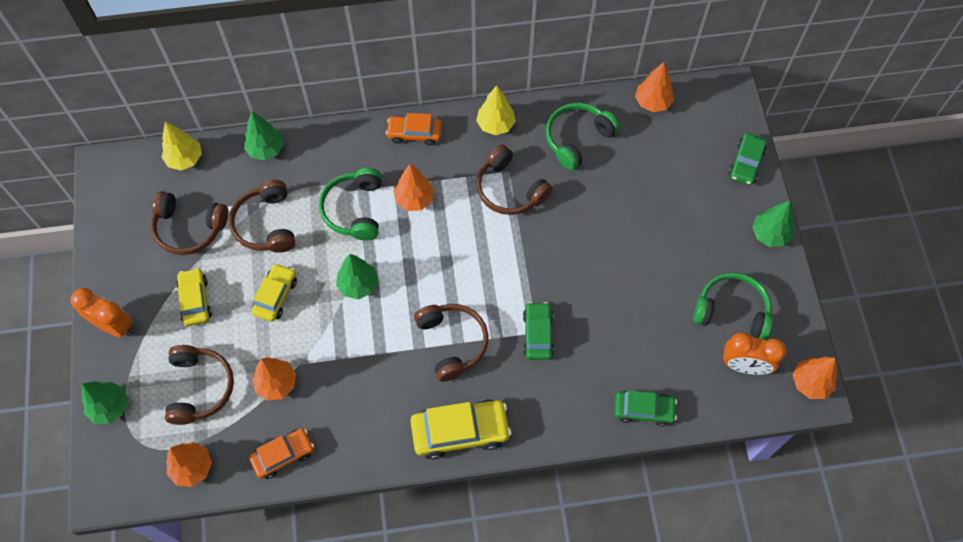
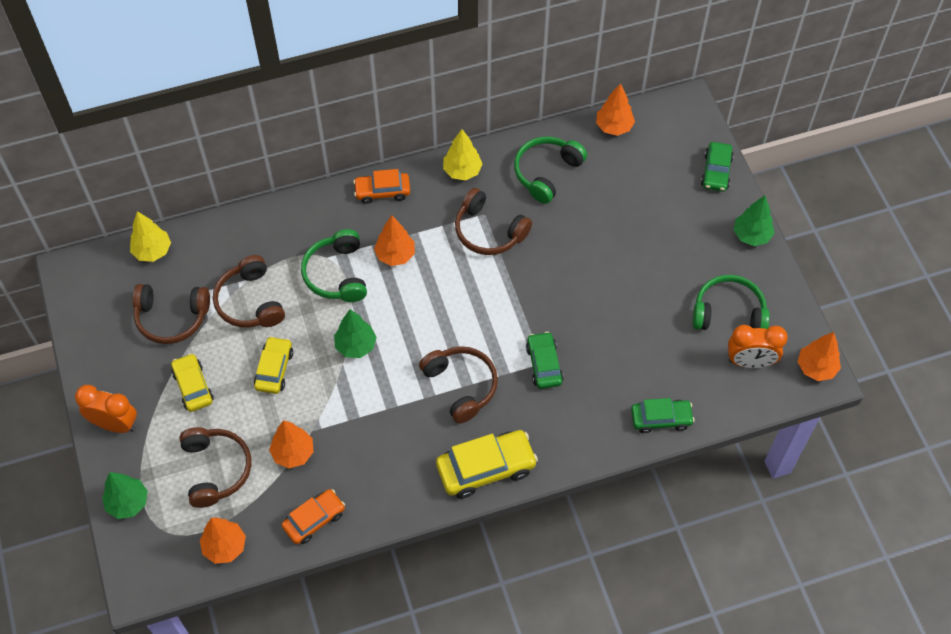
camera: 10 degrees left, 5 degrees down
green tree [244,111,284,160] -> none

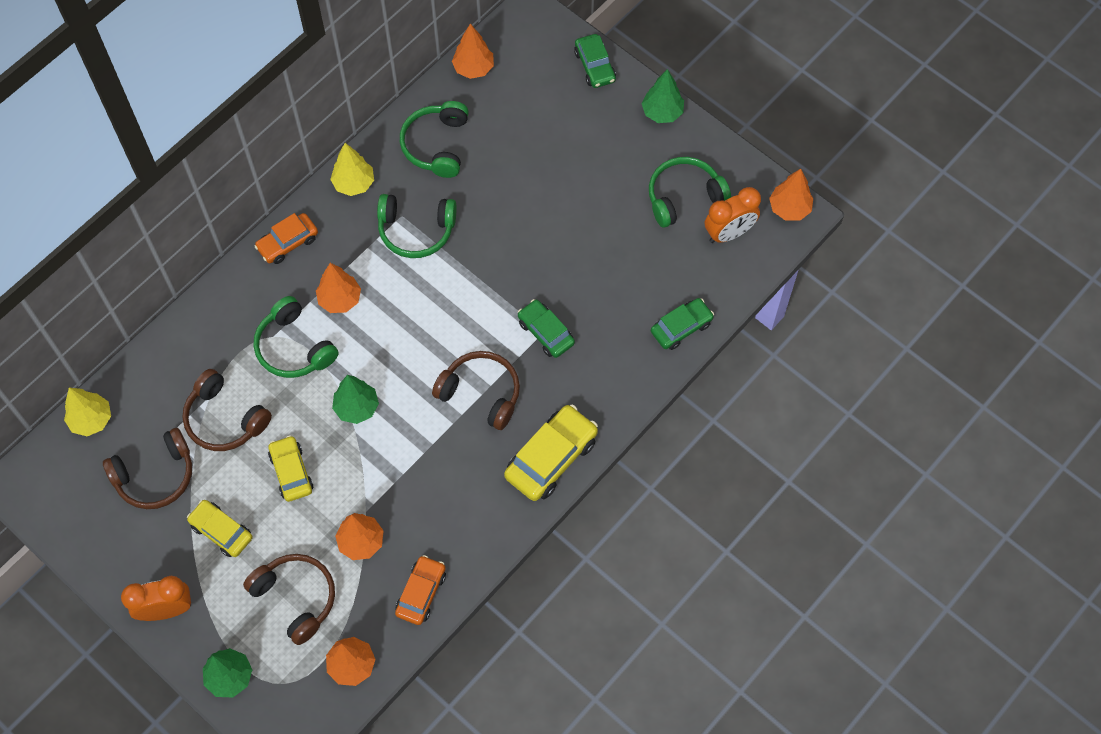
camera: 30 degrees left, 5 degrees up
brown headphones [455,188,532,255] -> green headphones [377,194,457,258]

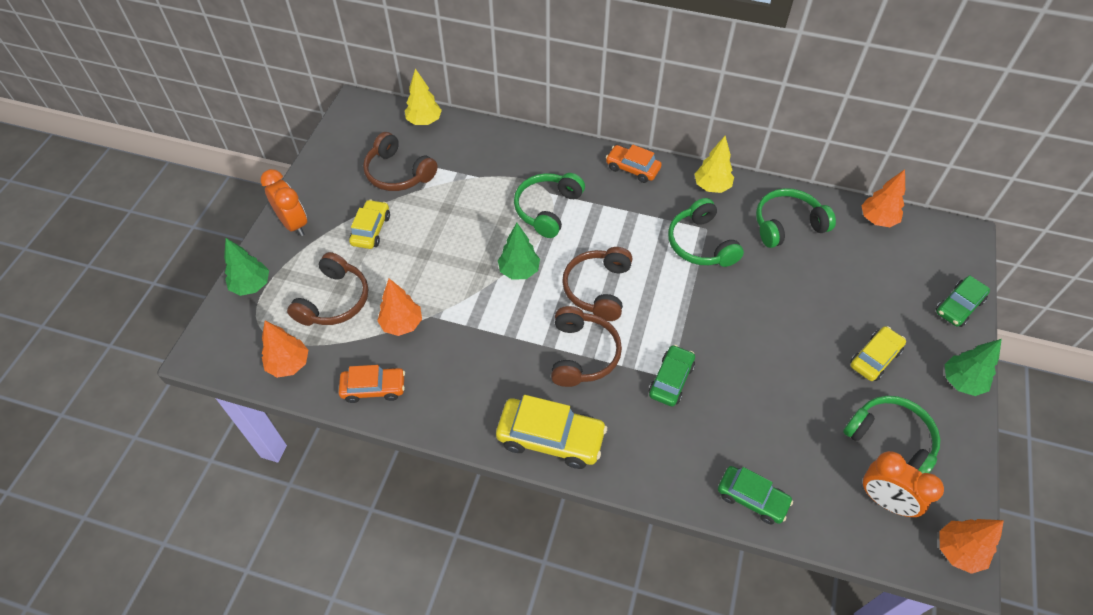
camera: 65 degrees right, 10 degrees down
brown headphones [182,369,272,451] -> brown headphones moved to [562,247,632,321]
yellow car [268,435,313,502] -> yellow car moved to [850,326,906,381]
orange tree [316,263,361,313] -> none

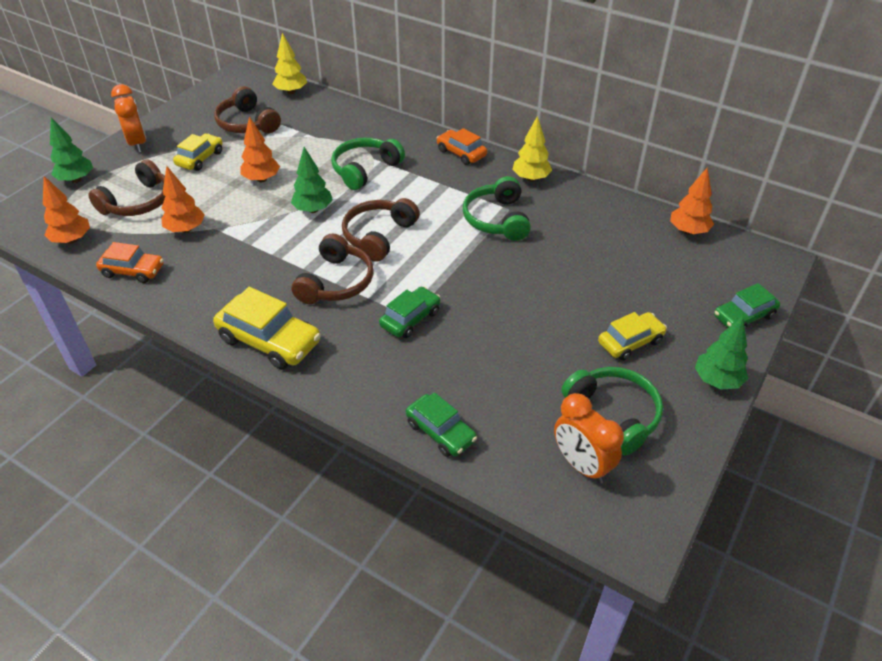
camera: 15 degrees right, 10 degrees down
green headphones [756,188,836,248] -> none
orange tree [940,519,1004,574] -> orange tree moved to [241,117,280,182]

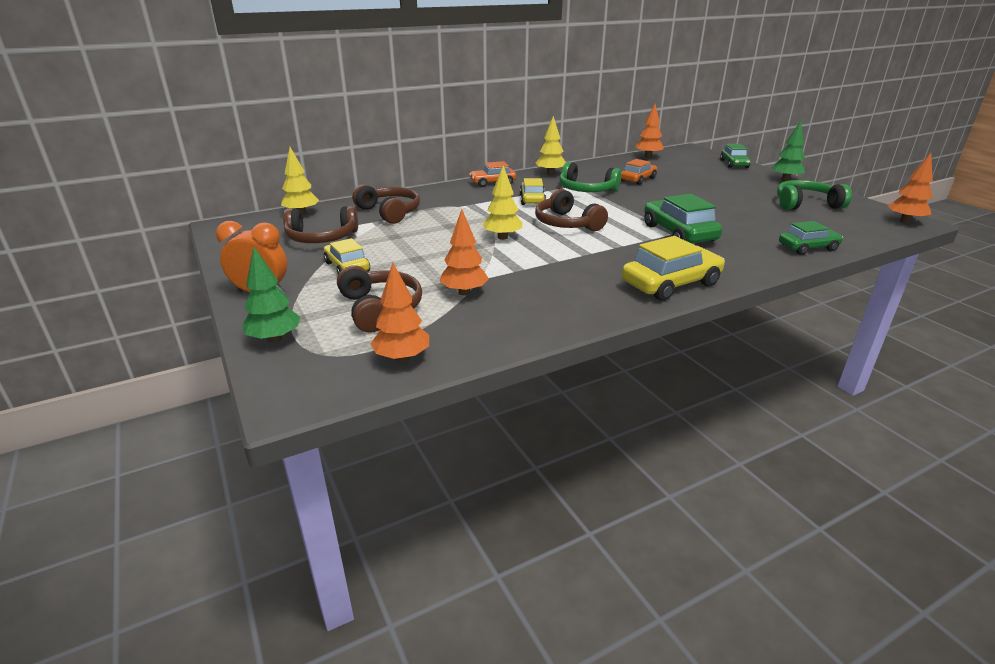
camera: 60 degrees left, 15 degrees down
orange car [96,242,164,283] -> orange car moved to [621,159,657,185]
orange tree [241,117,280,182] -> orange tree moved to [888,153,933,223]
green tree [291,147,333,213] -> yellow tree [482,166,522,240]
brown headphones [291,233,373,304] -> brown headphones moved to [352,184,420,224]
green headphones [331,138,405,190] -> none
green car [379,287,440,338] -> green car [644,194,722,243], size x1.56
orange clock [554,393,624,484] -> none
yellow car [598,312,667,360] -> yellow car moved to [520,178,546,205]

